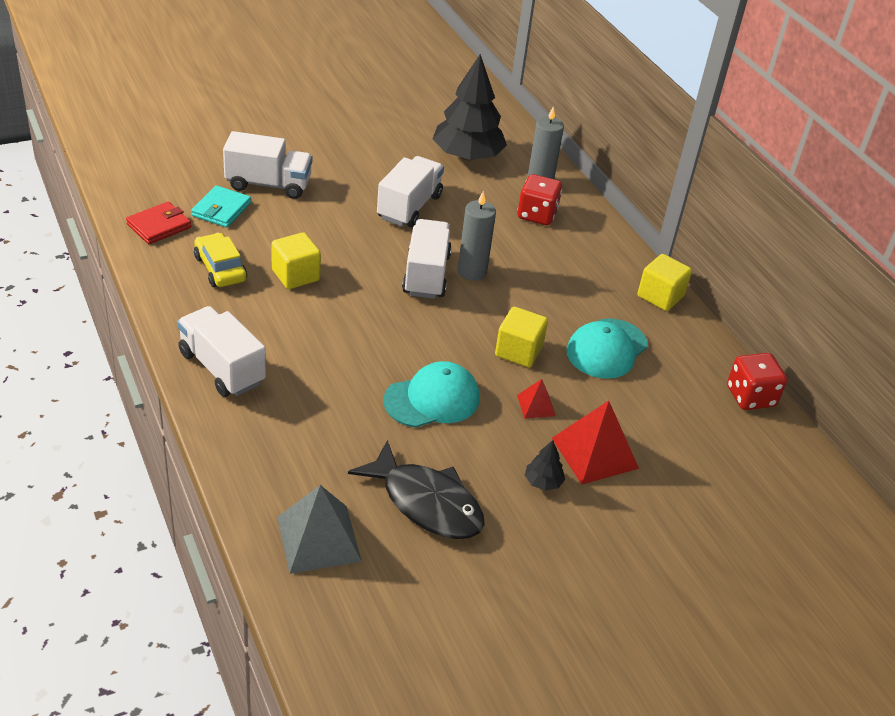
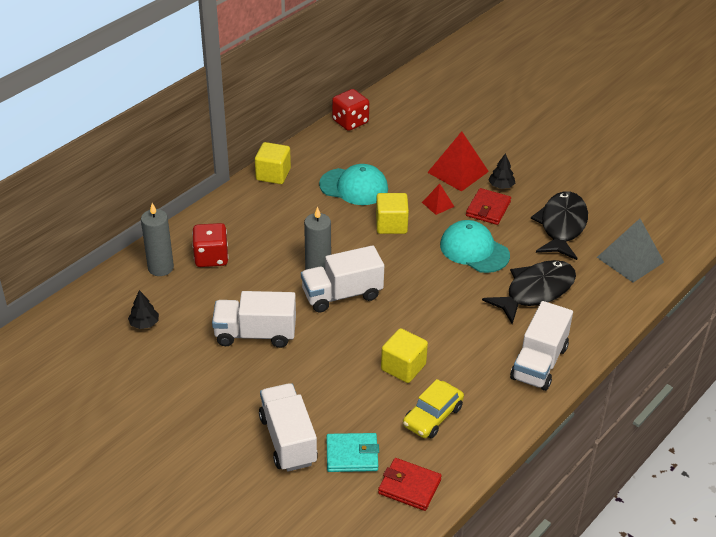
camera: 110 degrees left, 0 degrees up
black tree [433,54,507,161] -> black tree [128,290,159,329], size x0.41
none -> red wallet [466,188,511,225]
none -> black fish [482,260,576,324]

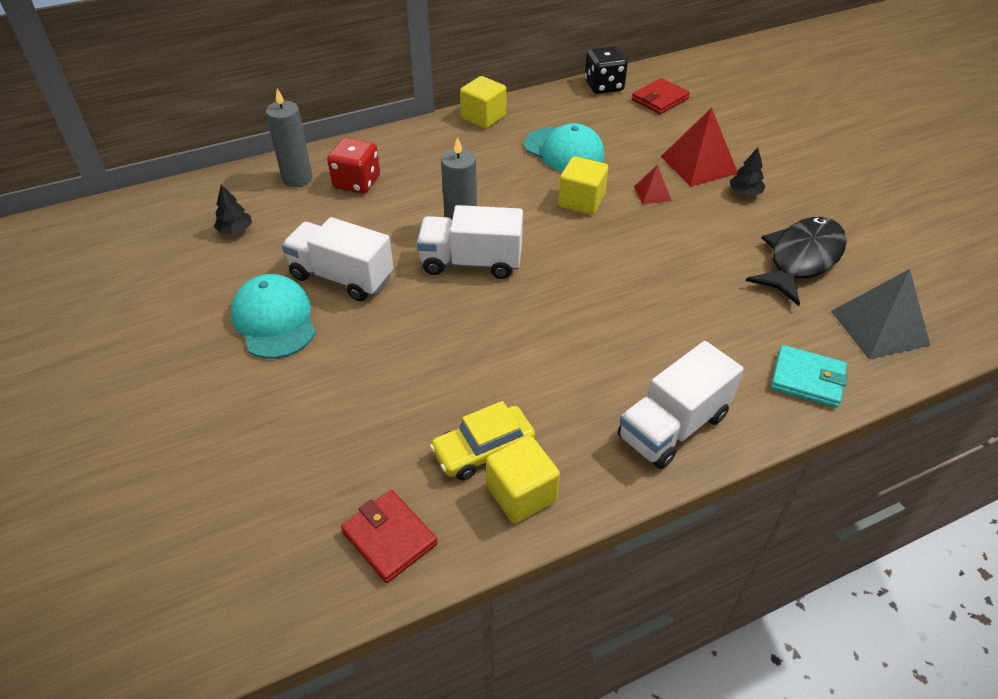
camera: 25 degrees right, 5 degrees up
white truck [259,383,318,472] -> none
turquoise wallet [327,433,379,472] -> turquoise wallet moved to [771,345,848,408]
red dice [332,89,369,131] -> black dice [585,46,628,94]
yellow cube [381,328,428,383] -> yellow cube moved to [486,436,560,523]
turquoise cap [440,220,510,273] -> turquoise cap moved to [231,274,316,359]
red wallet [466,188,511,225] -> red wallet moved to [632,78,690,114]
black fish [482,260,576,324] -> none

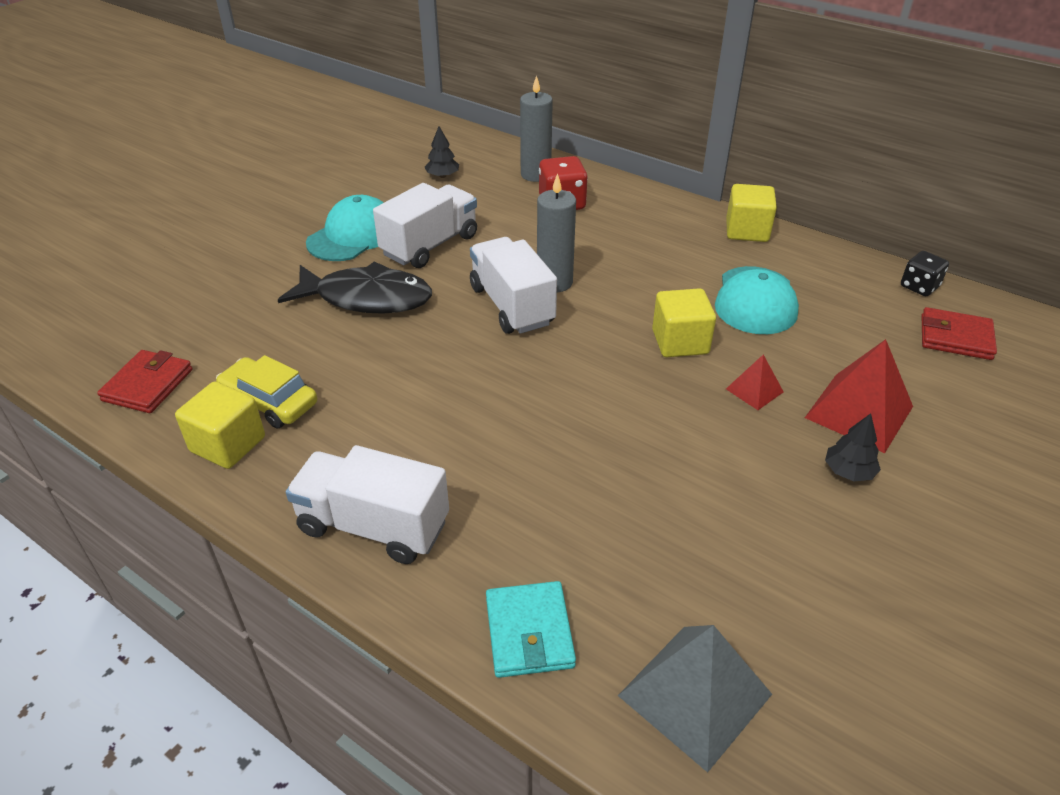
camera: 60 degrees right, 5 degrees down
white truck [282,217,393,301] -> white truck turned 45 degrees clockwise [373,183,477,268]
black dice [585,46,628,94] -> black dice [901,251,949,296], size x0.66
black fish [746,217,847,306] -> black fish moved to [278,261,432,314]

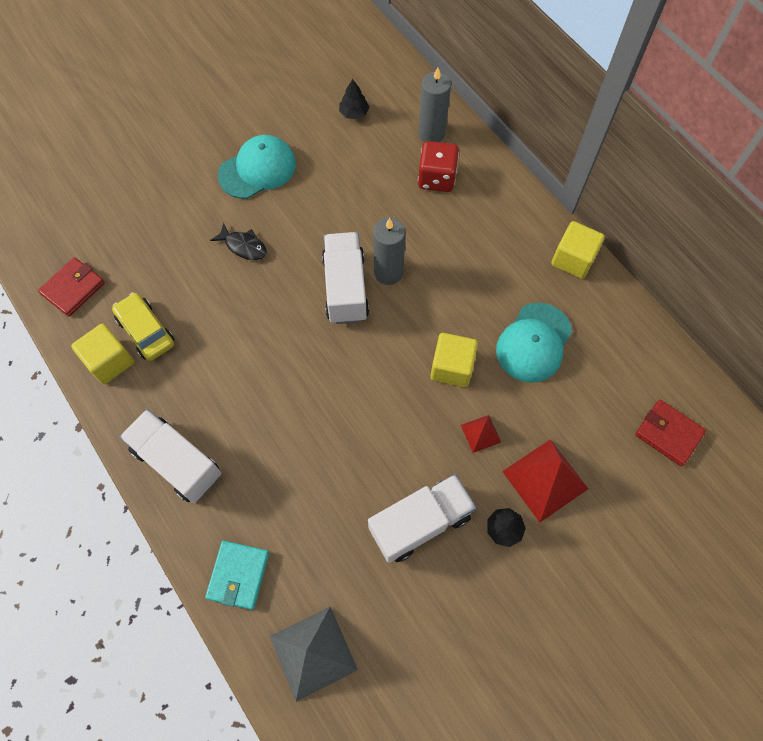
camera: 20 degrees right, 25 degrees up
black fish [278,261,432,314] -> black fish [210,223,267,260], size x0.51
white truck [373,183,477,268] -> white truck moved to [368,474,476,563]
black dice [901,251,949,296] -> none

